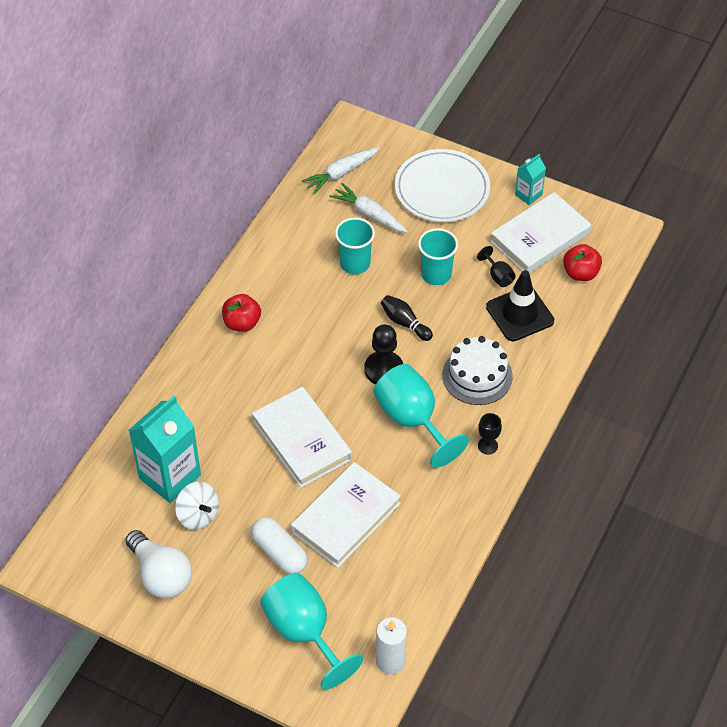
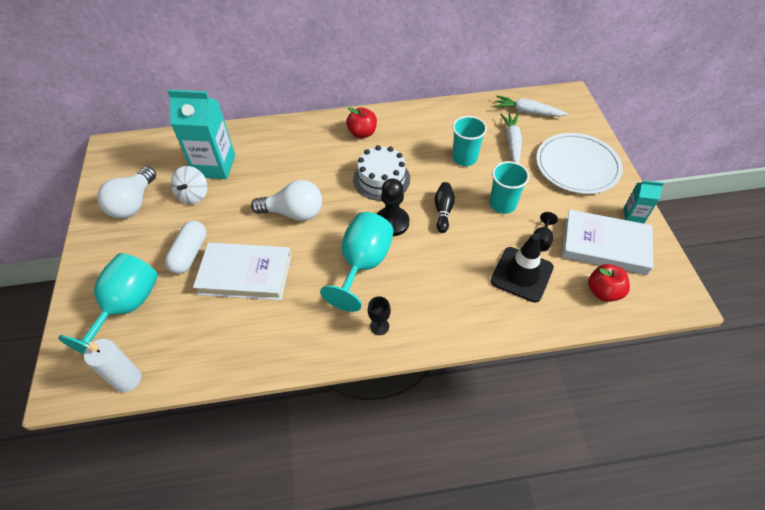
camera: 55 degrees right, 0 degrees up
white book [252,387,352,488] -> white light bulb [251,180,322,221]
white cake [442,336,513,405] -> white cake moved to [353,145,410,201]

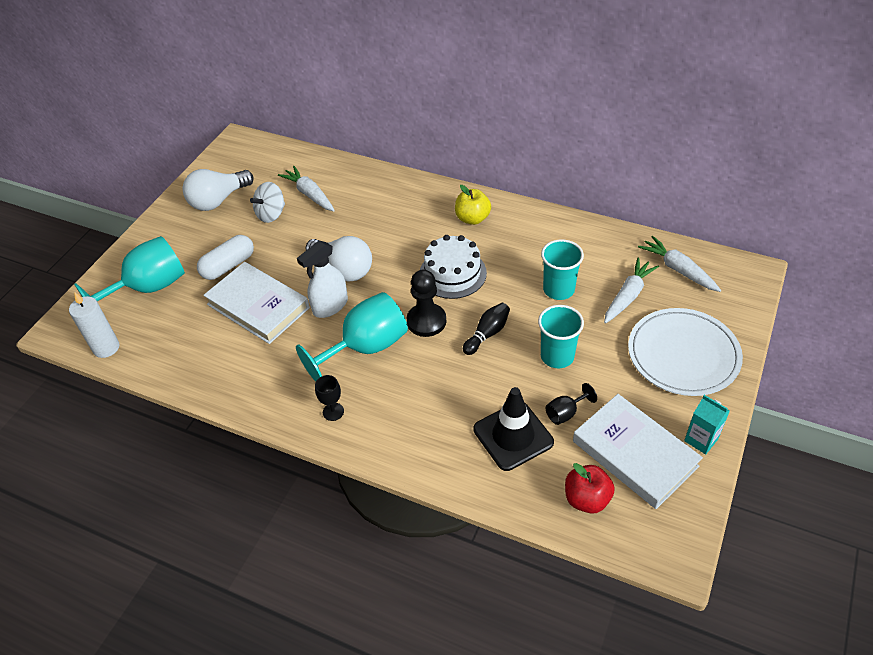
camera: 35 degrees right, 5 degrees down
turquoise carton [168,90,235,179] -> white carrot [278,166,335,211]
red apple [346,107,377,138] -> yellow apple [455,185,491,225]
none -> white spray bottle [297,241,348,318]

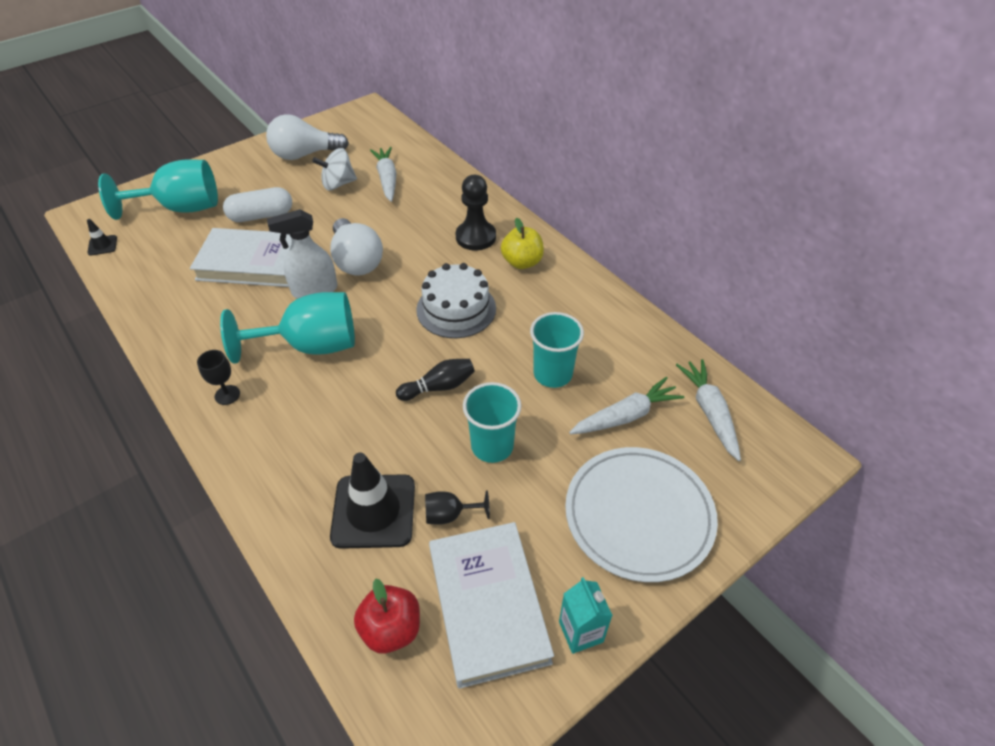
camera: 25 degrees right, 0 degrees up
white candle [69,292,119,358] -> black traffic cone [87,219,117,256]
white book [203,262,310,344] -> white book turned 60 degrees counterclockwise [190,228,292,287]
black pawn [407,270,446,337] -> black pawn moved to [456,175,496,250]

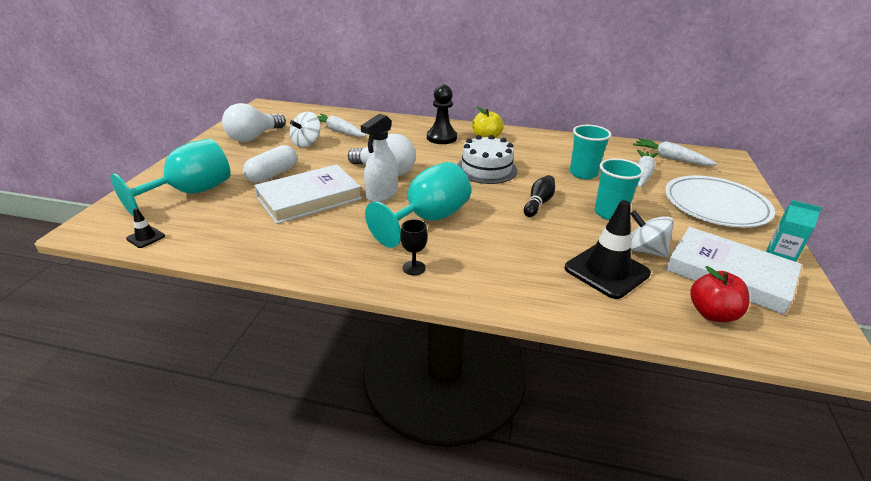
camera: 40 degrees left, 15 degrees down
black goblet [425,490,490,525] -> white spinning top [631,210,674,257]

